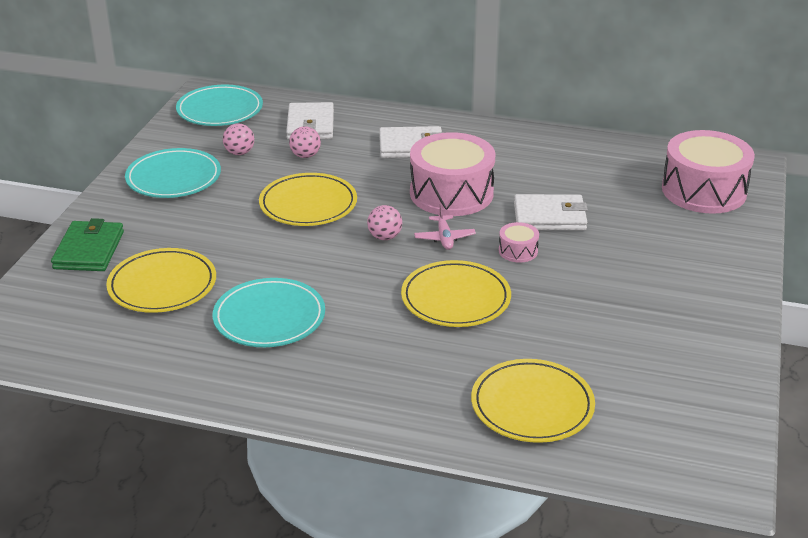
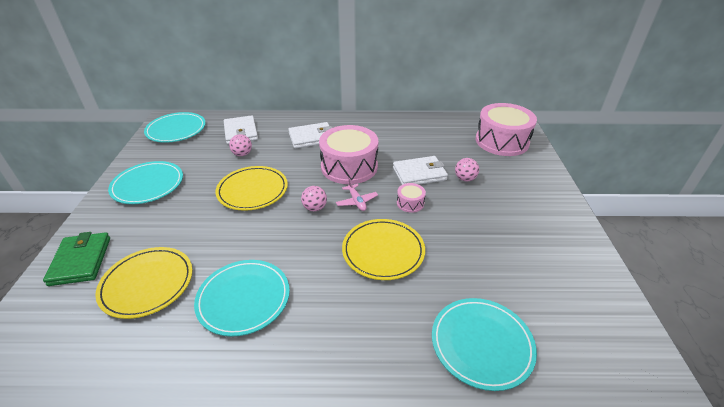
camera: 15 degrees left, 5 degrees up
pink ball [223,124,254,155] -> pink ball moved to [455,158,479,182]
yellow plate [471,359,595,443] -> turquoise plate [432,298,537,391]

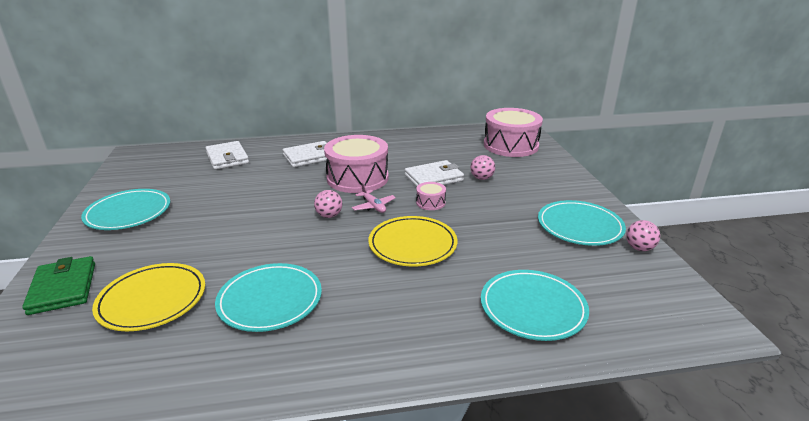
camera: 10 degrees left, 10 degrees down
turquoise plate [144,112,206,143] -> turquoise plate moved to [538,200,626,246]
yellow plate [216,166,288,211] -> none
pink ball [229,134,252,156] -> pink ball moved to [626,220,660,251]

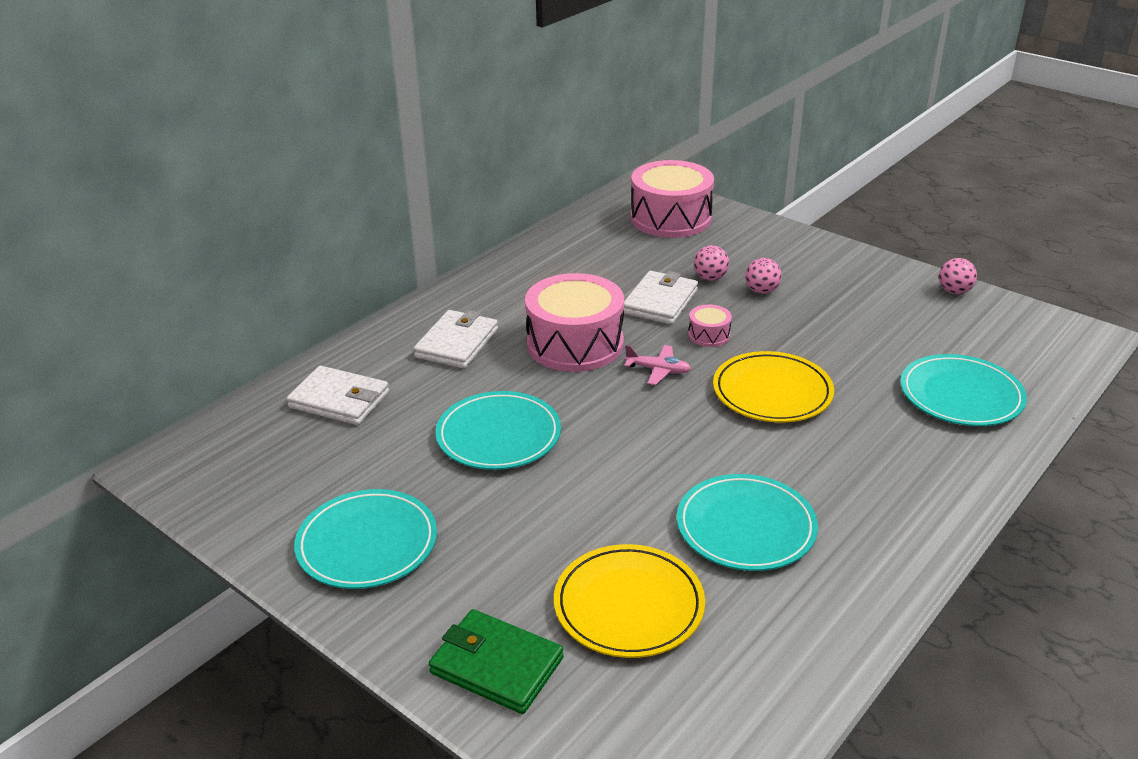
camera: 40 degrees left, 5 degrees up
pink ball [314,190,342,218] -> pink ball moved to [745,258,782,294]
turquoise plate [538,200,626,246] -> turquoise plate moved to [436,391,561,470]

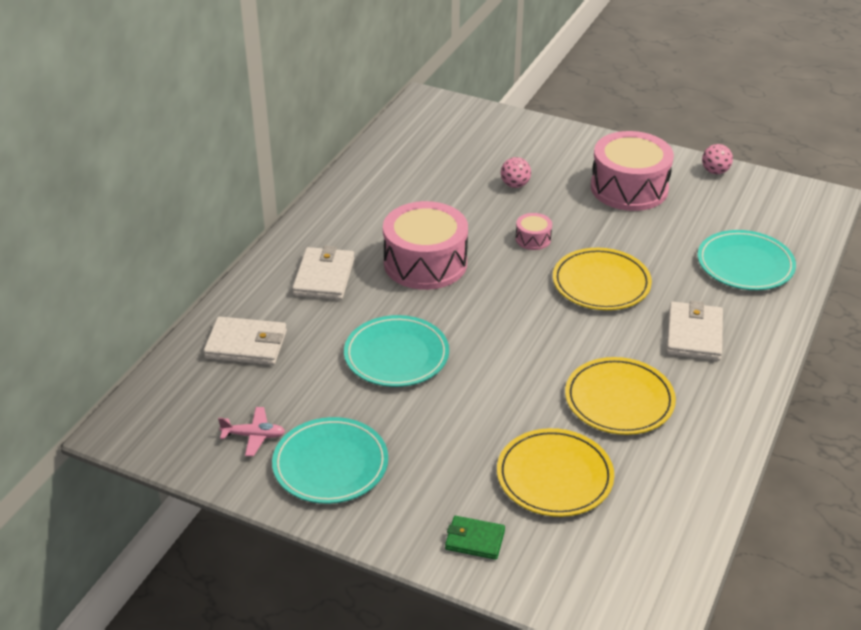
camera: 15 degrees left, 5 degrees up
green wallet [429,609,564,714] -> green wallet [445,516,505,560], size x0.63
white wallet [624,271,698,325] -> white wallet moved to [666,300,723,361]
pink plane [624,345,691,385] -> pink plane moved to [218,407,285,456]
pink drum [631,160,714,238] -> pink drum moved to [591,131,674,211]
turquoise plate [677,474,818,571] -> yellow plate [565,357,676,435]
pink ball [745,258,782,294] -> none

